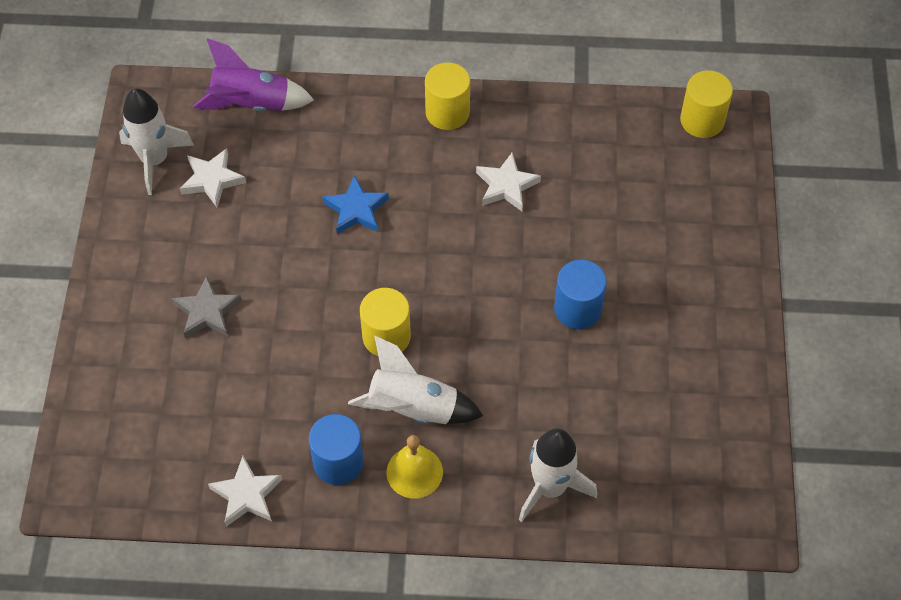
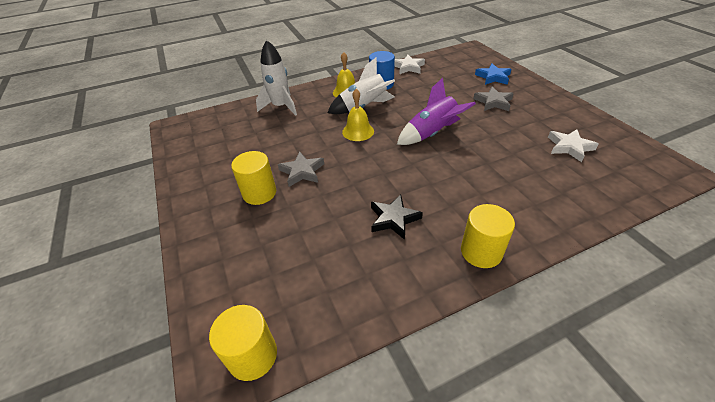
camera: 155 degrees right, 15 degrees down
white rocket [119,88,194,195] -> none
purple rocket [193,38,314,112] -> purple rocket moved to [397,78,476,145]
blue star [322,175,389,234] -> blue star moved to [475,64,512,85]
yellow cylinder [360,288,411,356] -> yellow cylinder moved to [231,151,276,205]
white star [476,152,541,211] -> black star [371,195,423,240]
blue cylinder [554,260,607,329] -> grey star [278,152,324,187]
none -> yellow bell [342,89,374,141]

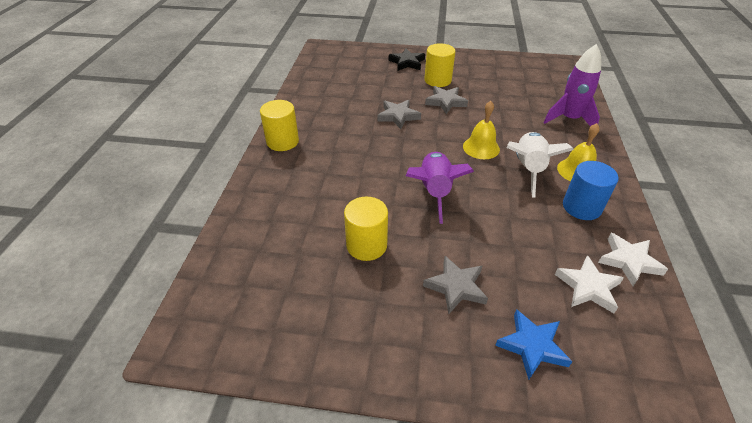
camera: 120 degrees right, 0 degrees up
yellow cylinder [209,305,277,381] -> yellow cylinder moved to [344,197,388,261]
white rocket [256,40,297,116] -> purple rocket [543,44,601,127]
black star [371,195,423,240] -> black star moved to [389,48,425,71]
white star [548,129,599,162] -> white star moved to [555,255,624,313]
none -> grey star [377,100,421,129]

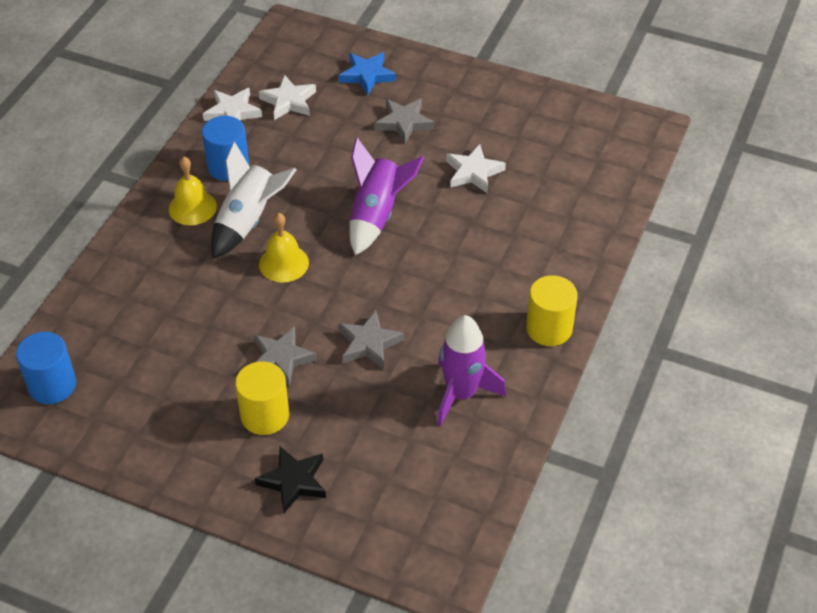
camera: 165 degrees left, 5 degrees up
yellow cylinder [344,197,388,261] -> white star [446,144,506,193]
purple rocket [543,44,601,127] -> purple rocket moved to [437,315,506,426]
none -> blue cylinder [16,332,76,404]

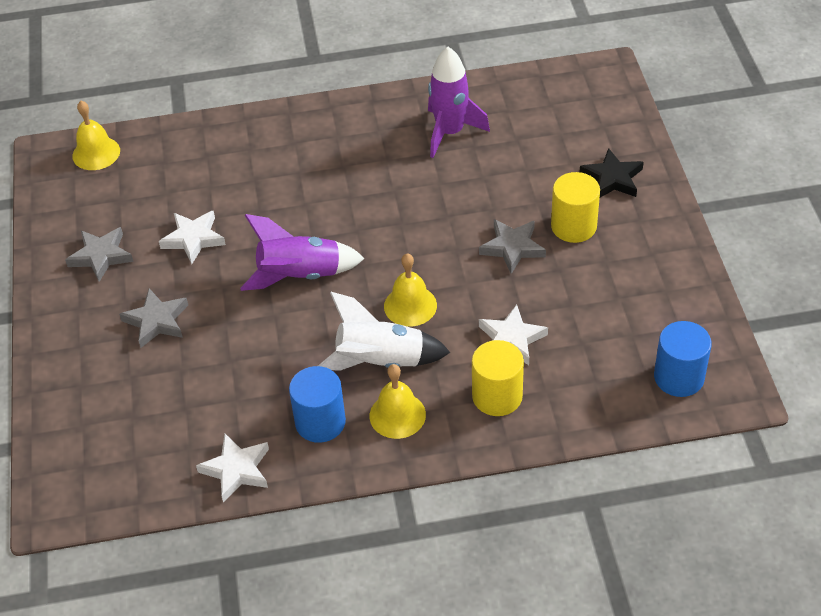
camera: 120 degrees left, 0 degrees up
white star [258,75,316,120] -> white star moved to [479,304,548,365]
grey star [338,310,404,369] -> grey star moved to [65,227,133,282]
blue star [339,52,396,95] -> none
yellow cylinder [526,275,578,346] -> yellow cylinder moved to [472,340,524,416]
none -> yellow bell [72,101,120,170]

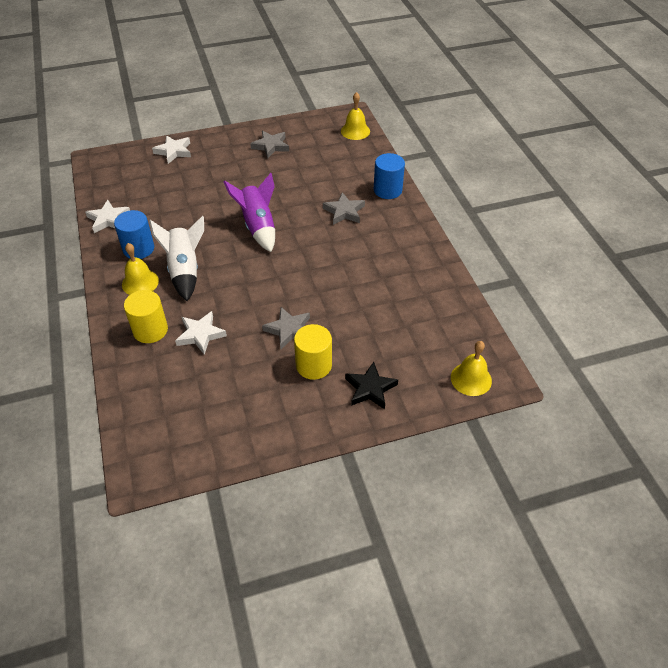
camera: 80 degrees right, 0 degrees up
grey star [119,288,188,348] -> grey star moved to [323,192,365,225]
white star [159,210,226,264] -> white star moved to [152,135,191,164]
yellow bell [384,254,437,327] -> yellow bell moved to [451,341,492,396]
purple rocket [428,47,490,158] -> none
blue cylinder [654,321,712,397] -> blue cylinder moved to [374,153,405,199]

